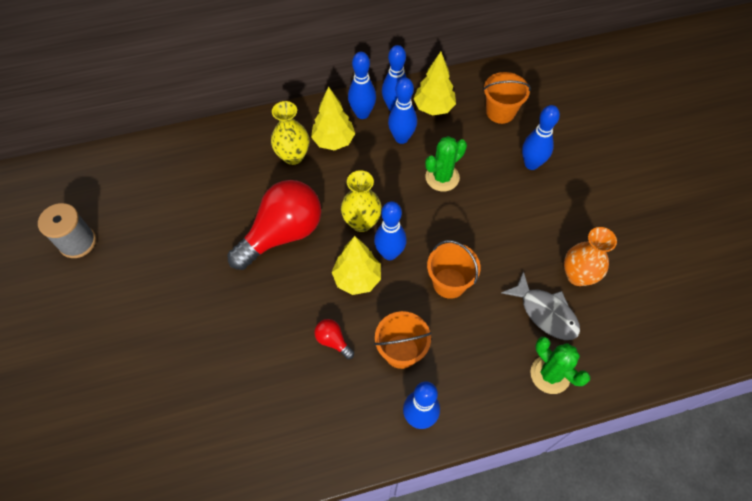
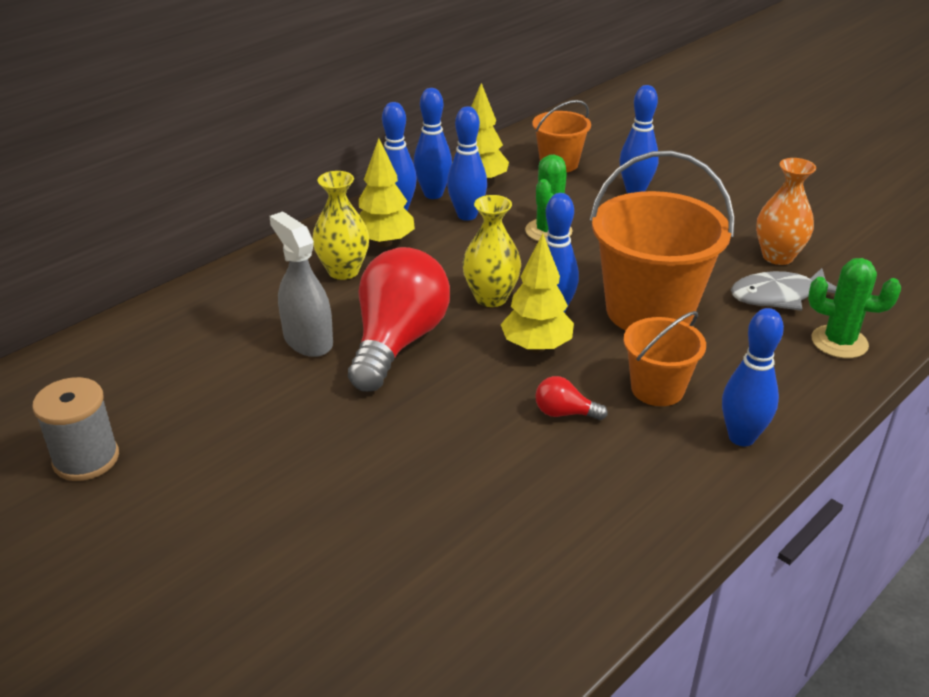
camera: 30 degrees left, 25 degrees down
orange bucket [427,240,481,299] -> orange bucket [590,151,734,330], size x1.82
grey fish [501,271,580,340] -> grey fish turned 150 degrees clockwise [731,268,837,311]
none -> grey spray bottle [269,211,333,357]

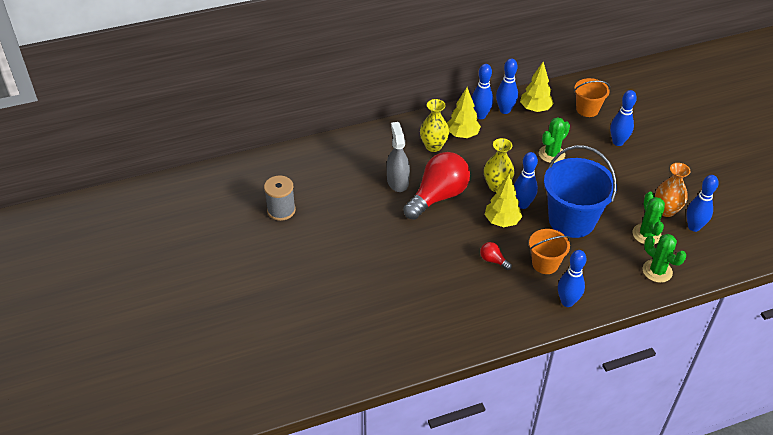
camera: 25 degrees right, 10 degrees up
blue bowling pin [447,106,487,221] -> blue bowling pin moved to [686,175,718,232]
orange bucket [590,151,734,330] -> blue bucket [544,145,617,238]
grey fish [731,268,837,311] -> green cactus [632,192,665,244]

